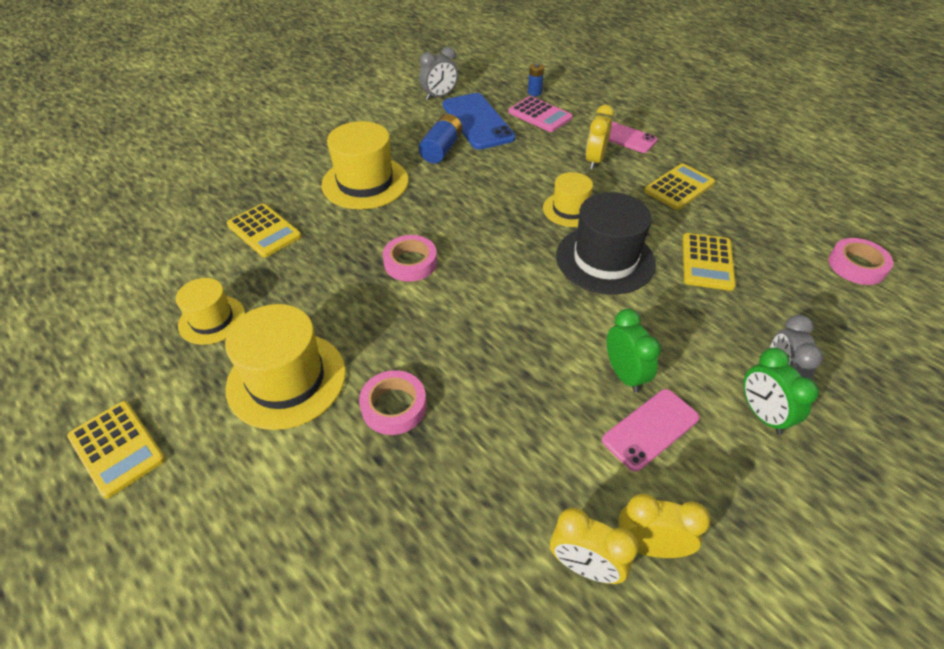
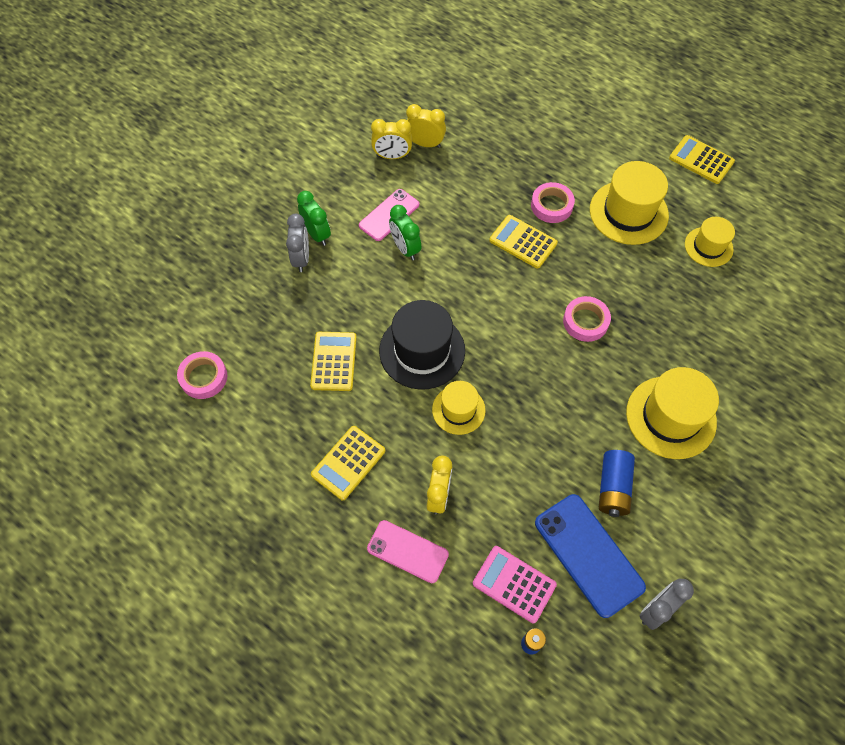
camera: 170 degrees right, 15 degrees up
yellow calculator [227,204,302,257] -> yellow calculator moved to [489,215,558,268]

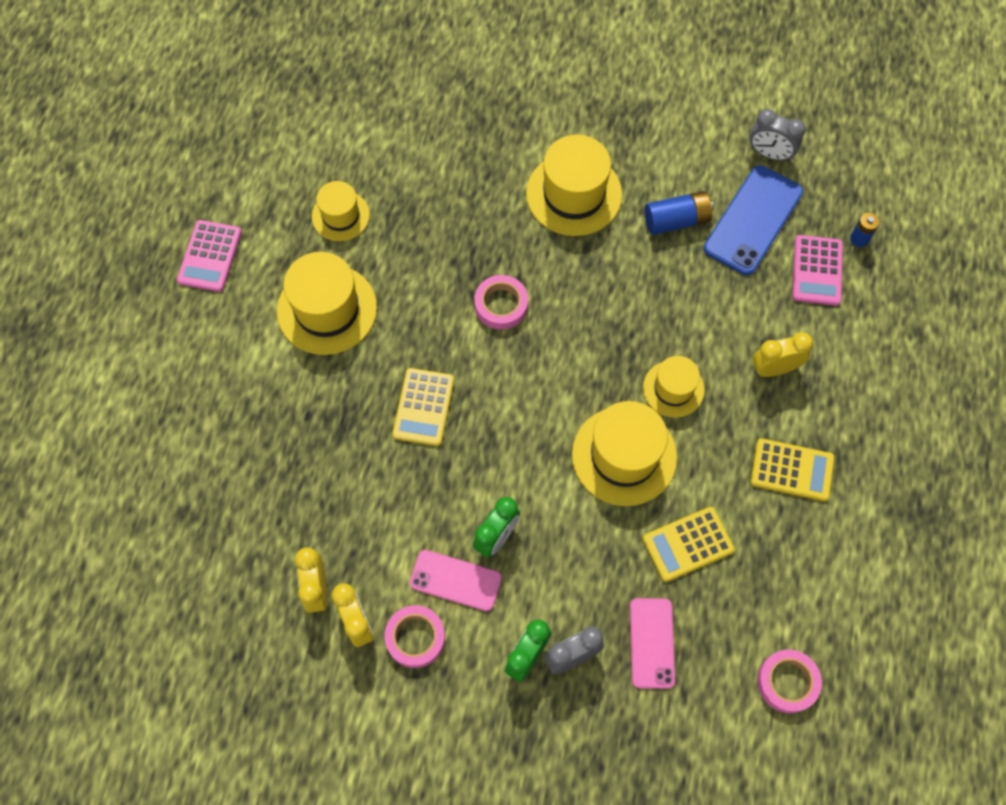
camera: 115 degrees left, 5 degrees up
pink phone [367,520,449,583] -> pink phone moved to [630,598,675,689]
black hat [379,300,465,390] -> yellow hat [572,401,677,506]
pink tape [531,182,575,223] -> pink tape moved to [384,605,445,668]
yellow calculator [669,135,735,184] -> pink calculator [177,220,242,292]

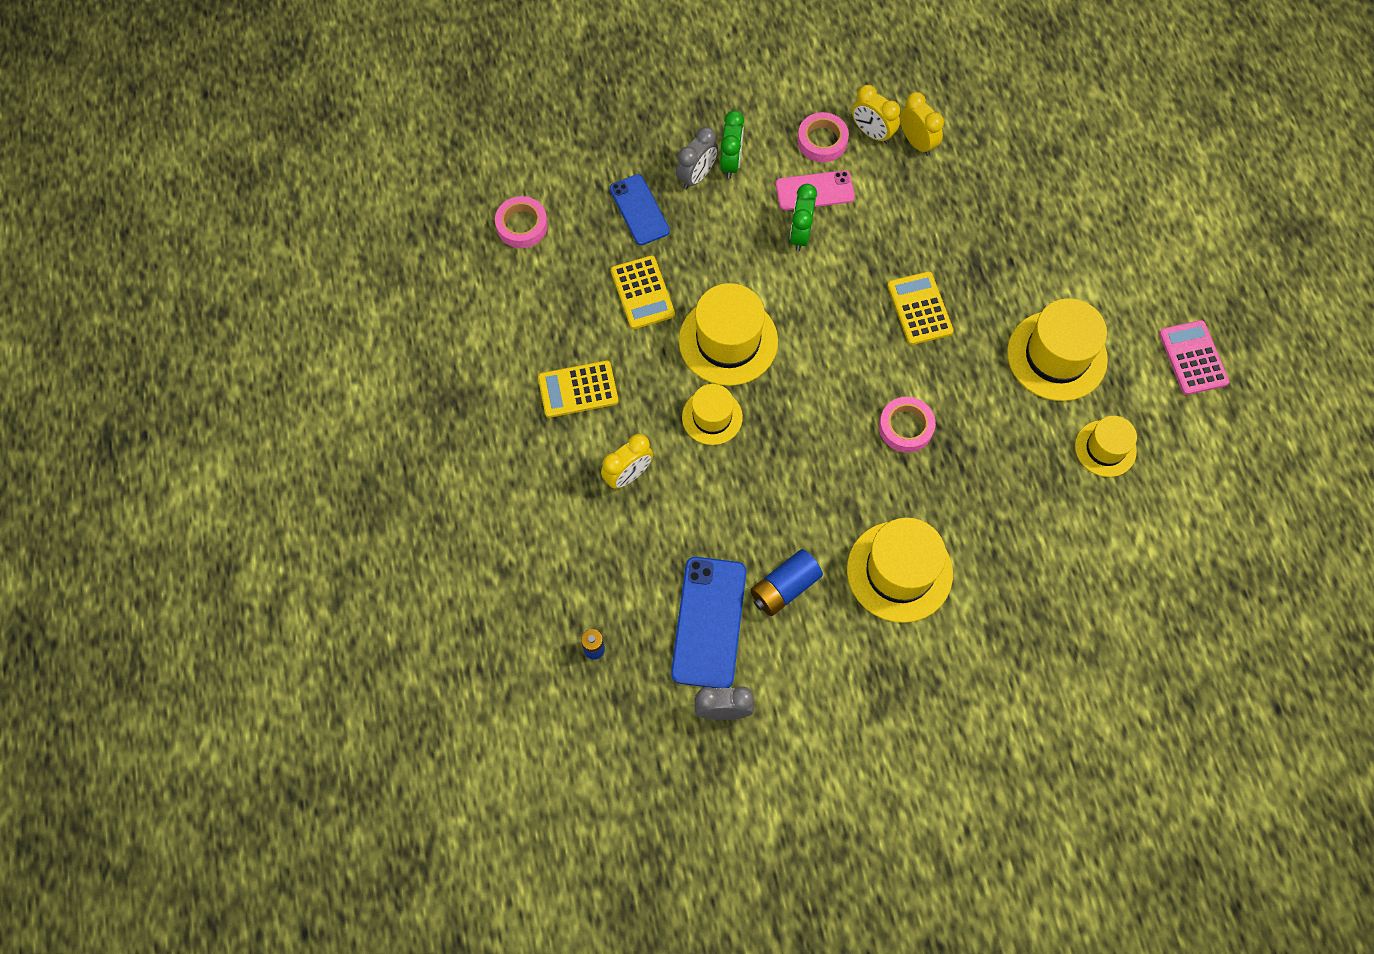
camera: 155 degrees right, 0 degrees up
pink phone [630,598,675,689] -> blue phone [610,174,670,245]
yellow calculator [643,507,735,582] -> yellow calculator turned 120 degrees clockwise [611,255,675,329]
pink calculator [792,235,843,306] -> none

